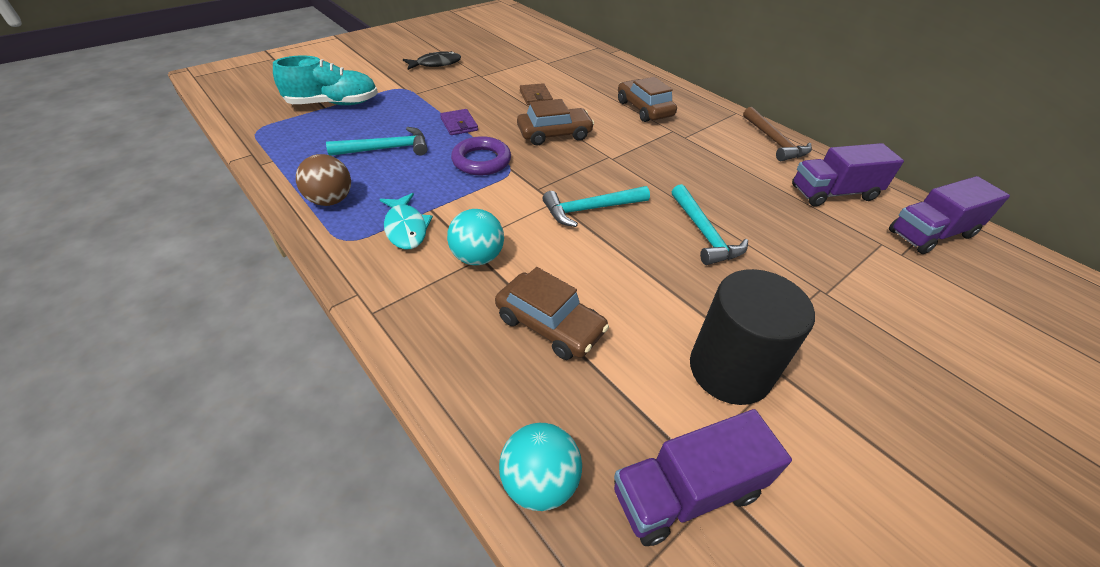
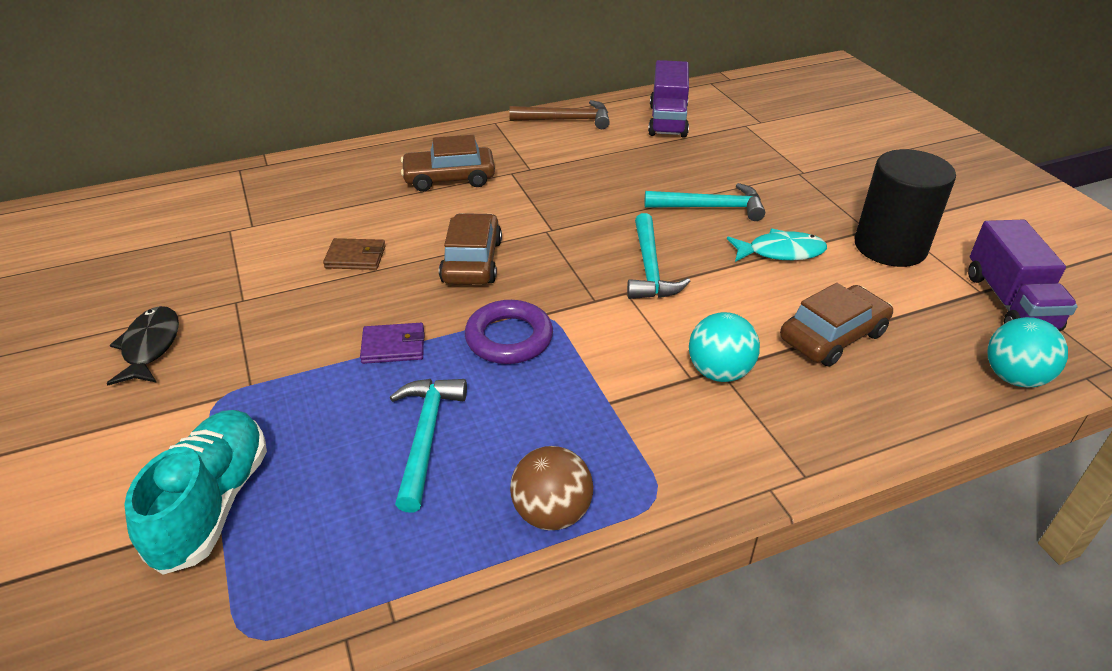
camera: 70 degrees left, 5 degrees down
turquoise fish [380,193,433,249] -> turquoise fish moved to [727,229,827,262]
purple truck [889,176,1010,254] -> none

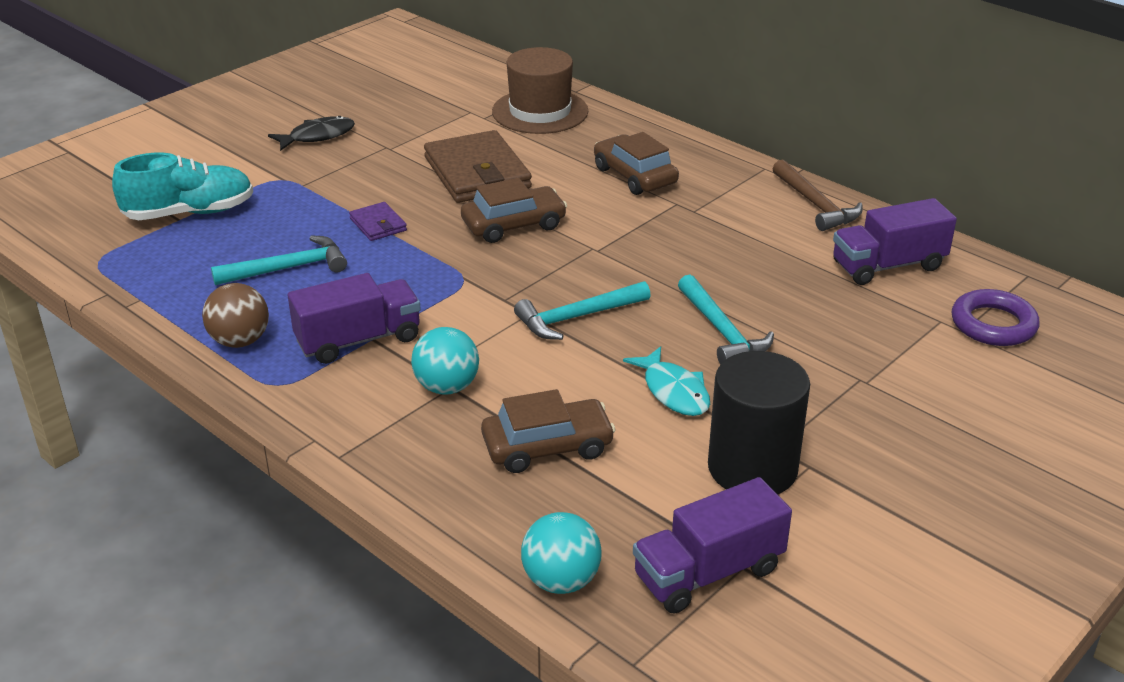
camera: 65 degrees right, 5 degrees down
brown wallet [323,238,385,270] -> brown wallet [424,130,532,203], size x2.10
purple ring [465,300,553,364] -> purple ring moved to [952,289,1039,346]
brown car [780,283,893,367] -> brown car turned 45 degrees counterclockwise [481,389,615,473]
none -> purple truck [288,273,421,364]
none -> brown hat [492,47,588,134]

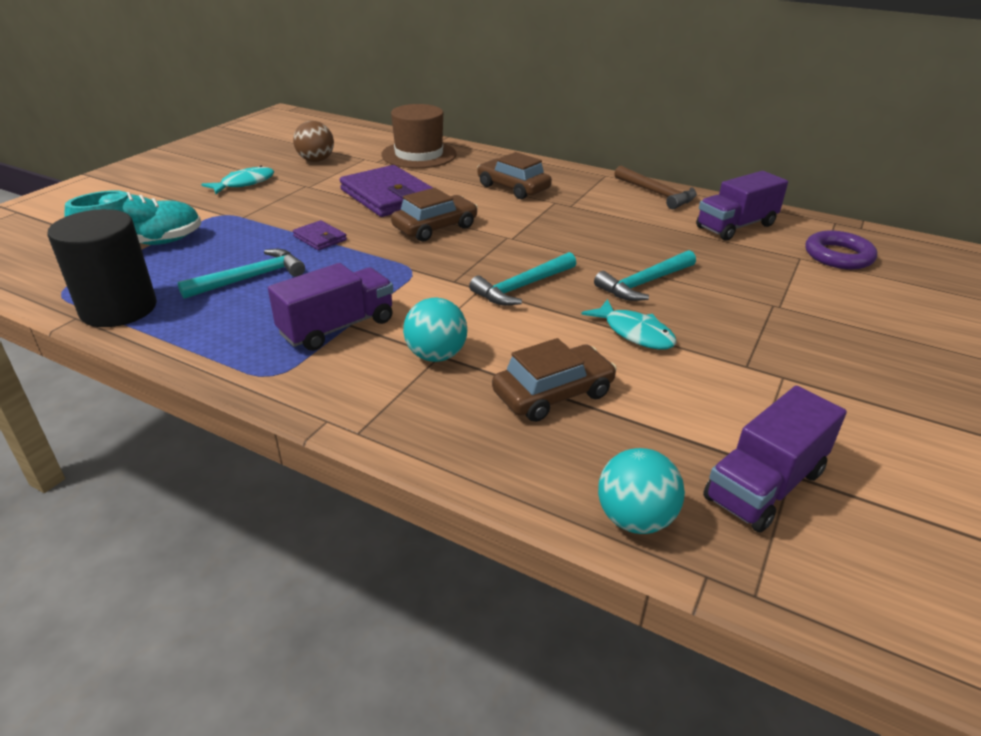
camera: 15 degrees left, 0 degrees up
brown ball [202,283,269,348] -> brown ball moved to [293,121,334,162]
black fish [268,116,355,151] -> turquoise fish [201,166,274,194]
brown wallet [424,130,532,203] -> purple wallet [340,165,433,217]
turquoise hammer [678,274,774,364] -> turquoise hammer turned 90 degrees clockwise [594,250,696,301]
black cylinder [708,351,810,494] -> black cylinder moved to [48,209,157,327]

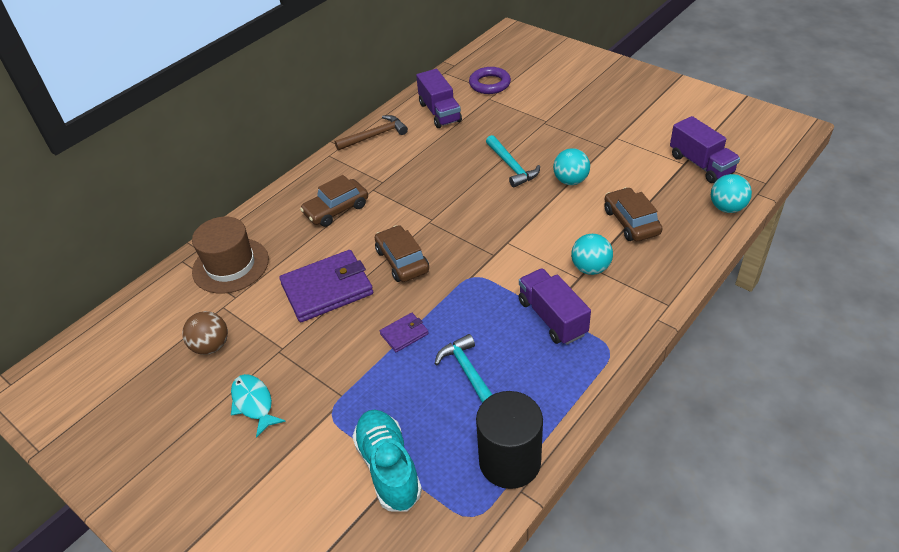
camera: 75 degrees left, 10 degrees up
turquoise hammer [469,252,576,306] -> none
turquoise fish [581,299,677,350] -> turquoise ball [553,148,590,185]

